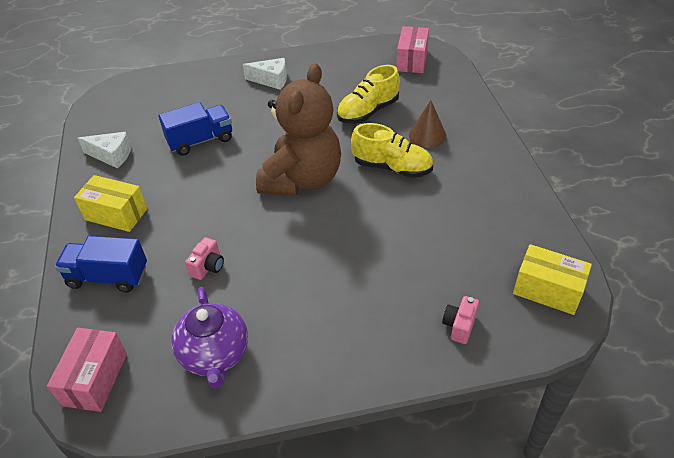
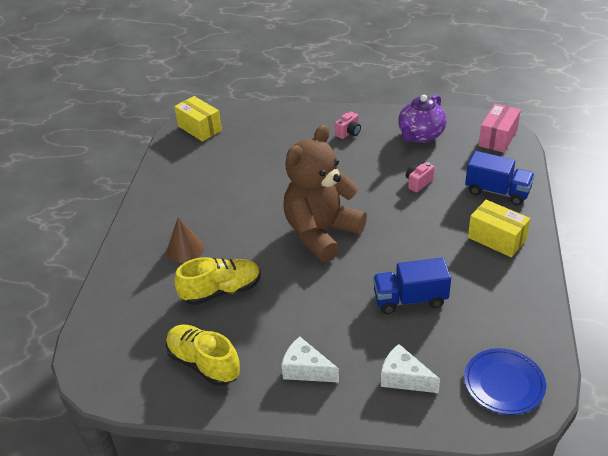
camera: 160 degrees left, 5 degrees down
white cheese [78,132,131,169] -> white cheese moved to [381,344,440,393]
purple teapot [171,287,248,389] -> purple teapot turned 150 degrees counterclockwise [398,95,447,143]
yellow shoe [351,123,433,178] -> yellow shoe moved to [166,325,240,386]
pink box [396,26,429,73] -> none
pink camera [442,296,479,344] -> pink camera moved to [335,112,361,139]
none -> blue plate [464,348,546,415]

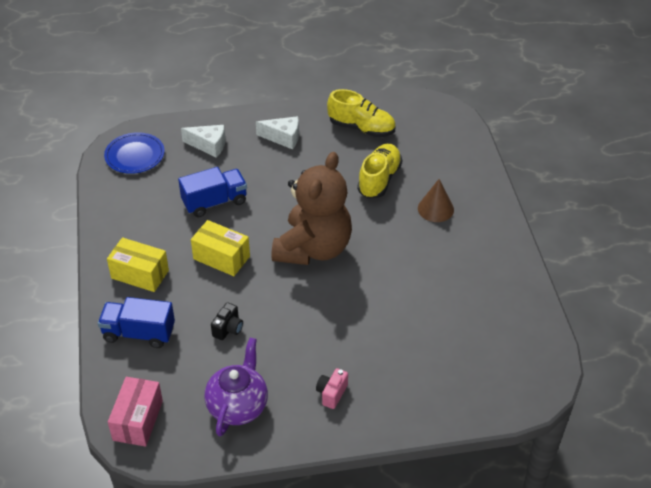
camera: 160 degrees right, 5 degrees up
yellow box [174,96,222,142] -> yellow box moved to [191,220,250,276]
yellow shoe [175,257,261,305] -> yellow shoe turned 150 degrees clockwise [357,144,402,198]
pink camera [406,162,435,193] -> black camera [211,302,243,340]

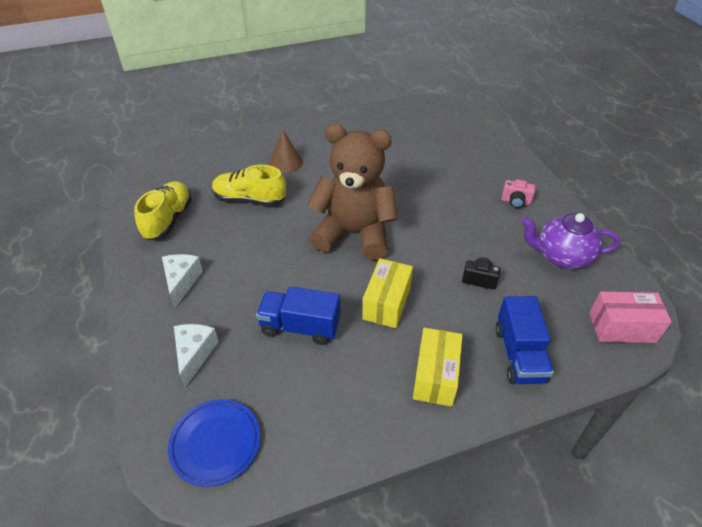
camera: 100 degrees left, 0 degrees up
blue truck [178,167,247,217] -> blue truck turned 45 degrees counterclockwise [256,286,341,345]

